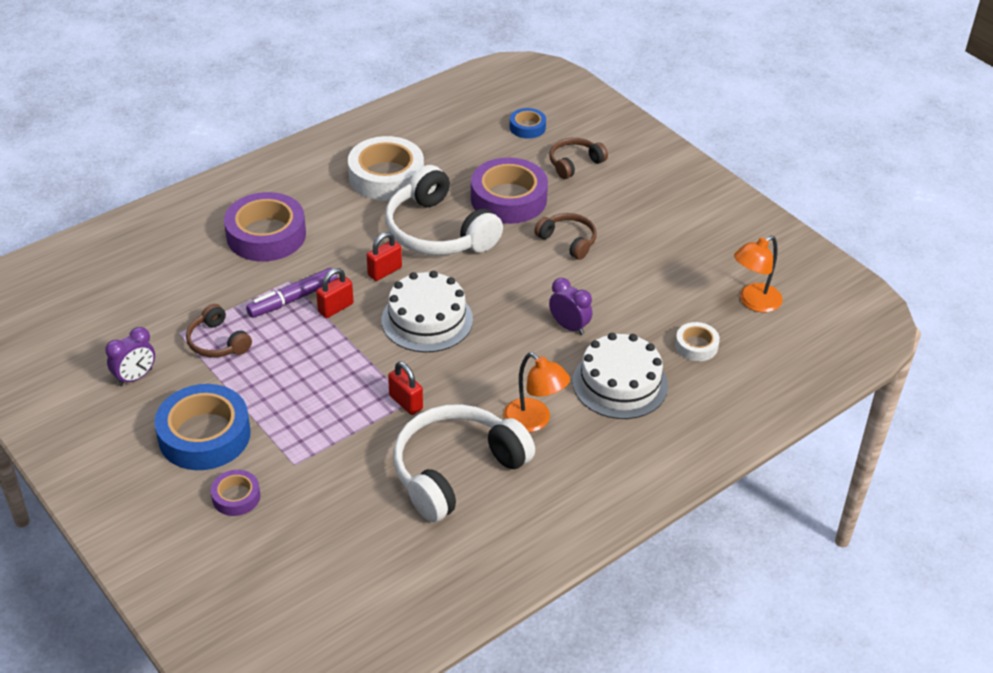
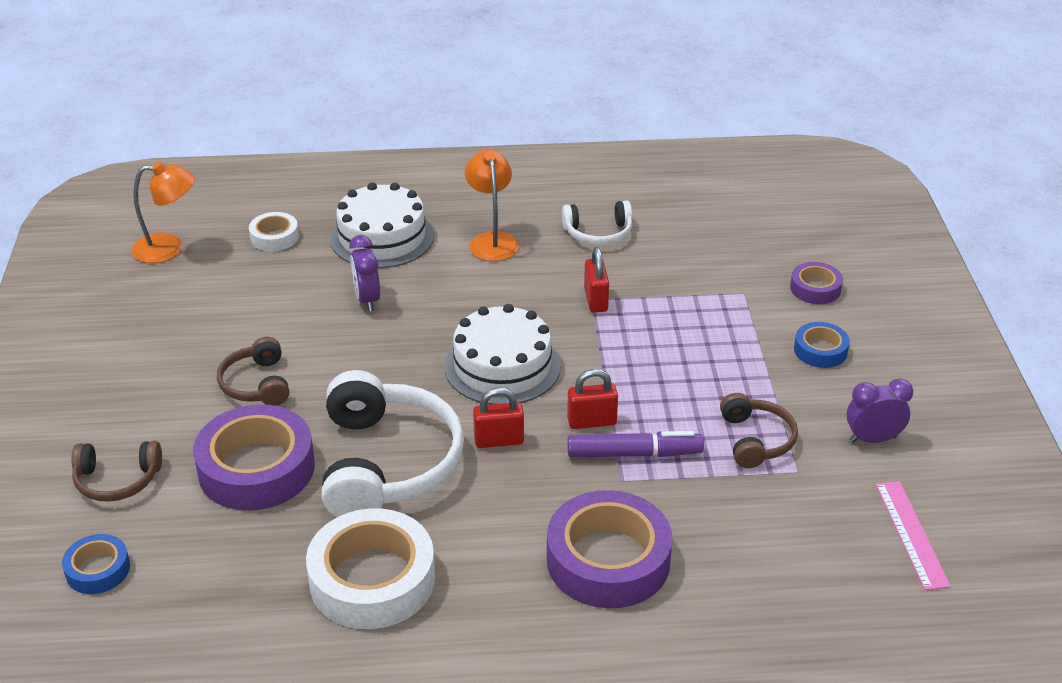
camera: 145 degrees left, 5 degrees down
blue tape [154,384,251,470] -> blue tape [794,322,850,368], size x0.50
white headphones [393,404,535,522] -> white headphones [562,201,632,245], size x0.52
none -> pink ruler [876,481,951,590]

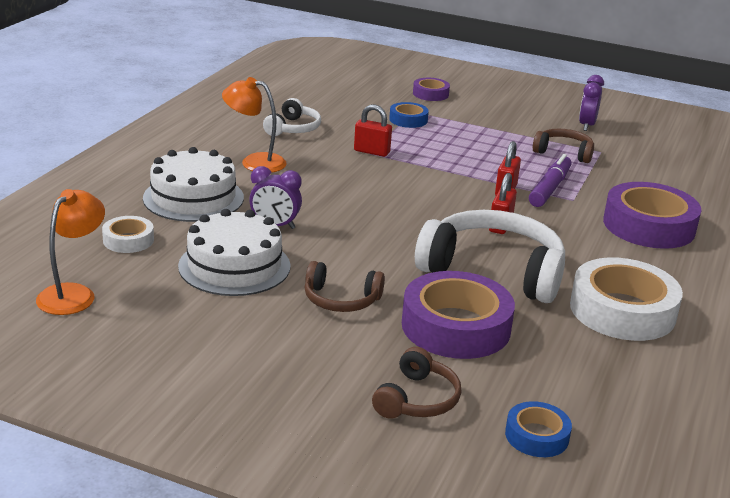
camera: 65 degrees left, 10 degrees down
white cake [445,304,561,405] -> white cake moved to [178,209,291,296]
blue tape [794,322,850,368] -> blue tape moved to [389,102,429,128]
pink ruler [876,481,951,590] -> none

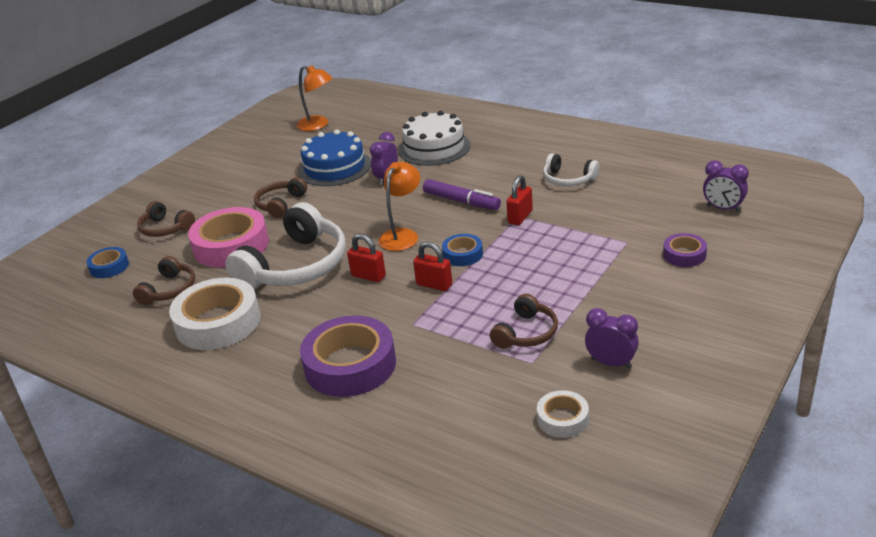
camera: 105 degrees right, 5 degrees up
white tape [102,216,154,253] -> white tape moved to [537,390,589,438]
white cake [178,209,291,296] -> blue cake [298,129,371,186]
orange lamp [222,77,287,173] -> orange lamp moved to [378,162,420,251]
blue tape [389,102,429,128] -> blue tape moved to [442,234,483,266]
purple tape [402,271,515,359] -> pink tape [188,207,269,267]
purple marker [529,154,572,207] -> purple marker moved to [423,179,501,210]
none -> brown headphones [133,256,195,305]
none -> purple clock [703,160,749,212]

